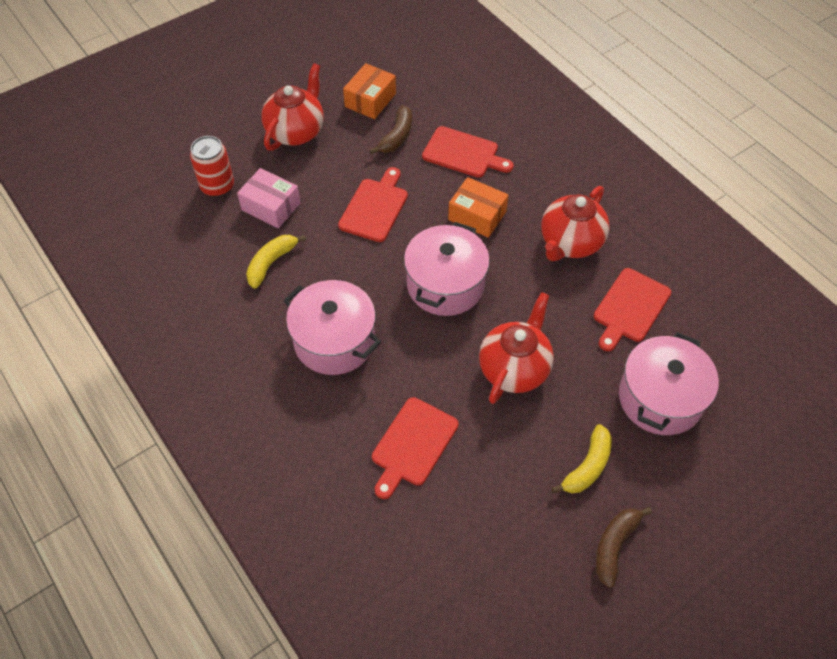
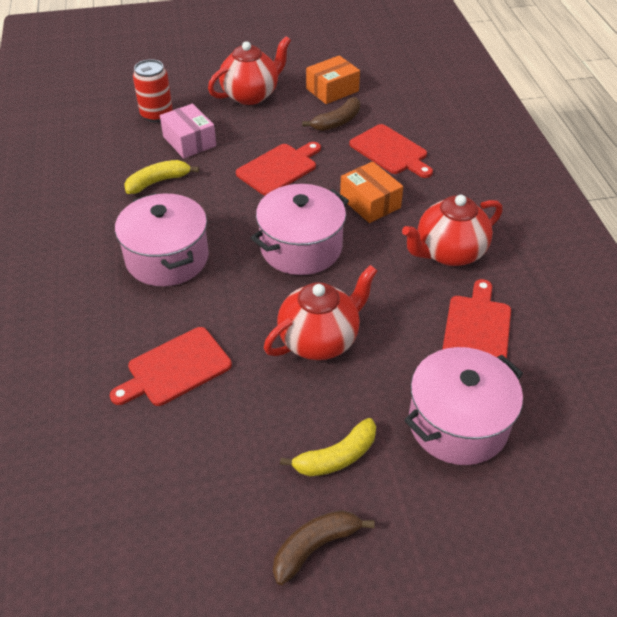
camera: 25 degrees right, 10 degrees down
red cutting board [594,268,671,351] -> red cutting board turned 135 degrees clockwise [442,279,511,358]

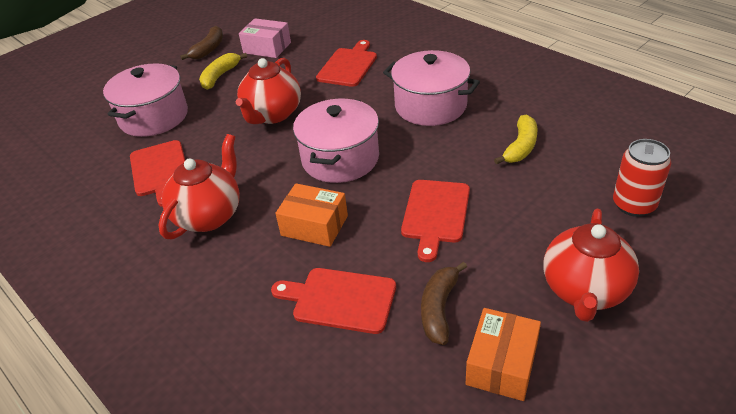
camera: 150 degrees right, 5 degrees down
pink box [160,104,216,158] -> pink box moved to [239,18,291,58]

